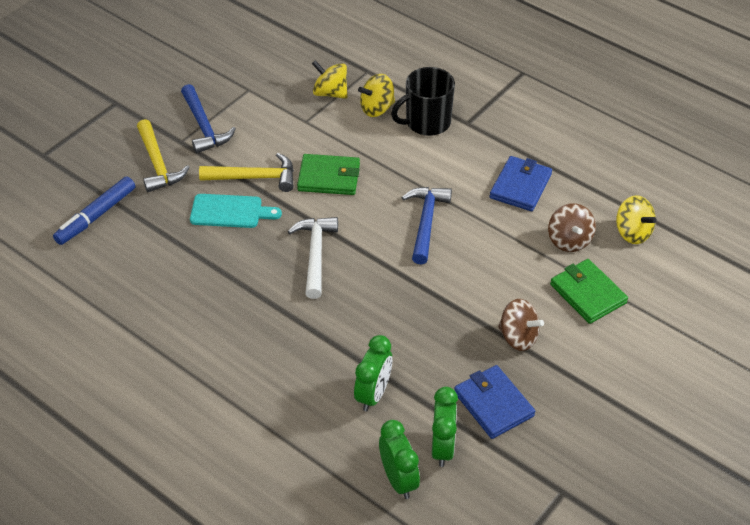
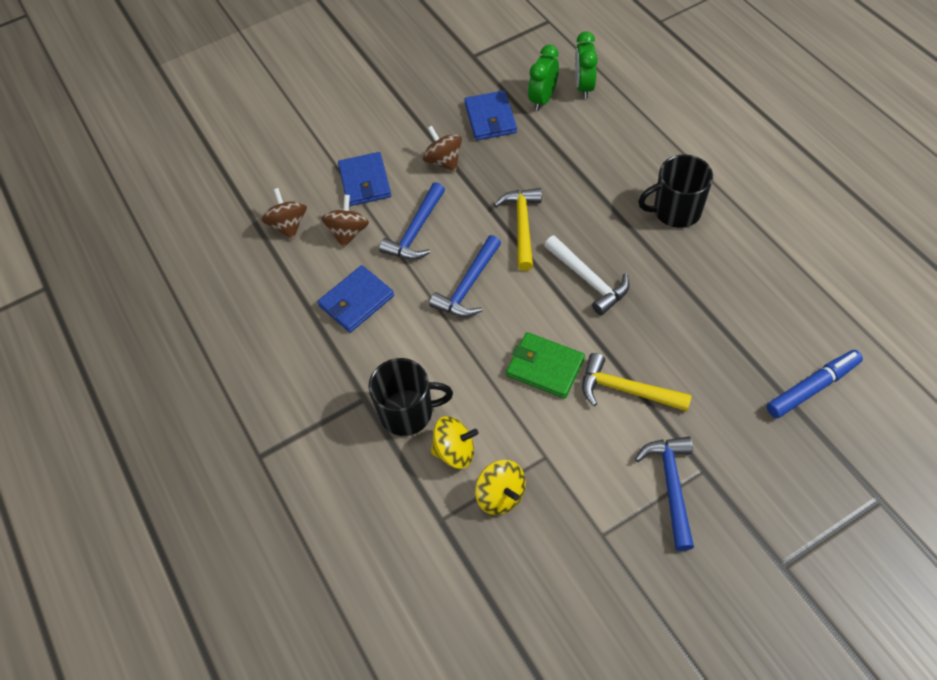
camera: 155 degrees left, 10 degrees up
yellow hammer [137,119,190,192] -> yellow hammer moved to [494,188,542,271]
turquoise cutting board [190,194,282,228] -> none
white hammer [288,217,338,299] -> white hammer turned 60 degrees counterclockwise [544,235,629,315]
green clock [354,335,392,411] -> none
green wallet [550,259,628,324] -> blue wallet [338,152,391,206]
yellow spinning top [616,195,657,244] -> brown spinning top [261,188,307,240]
none -> blue hammer [379,182,445,260]
none -> black mug [638,154,713,228]

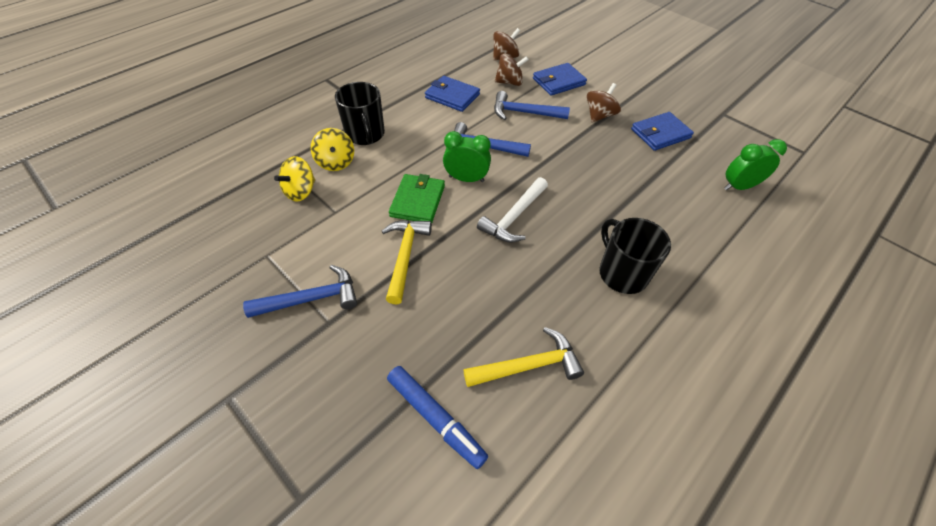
camera: 70 degrees right, 5 degrees down
yellow hammer [494,188,542,271] -> yellow hammer moved to [463,327,584,387]
green clock [528,45,559,111] -> green clock moved to [443,131,491,182]

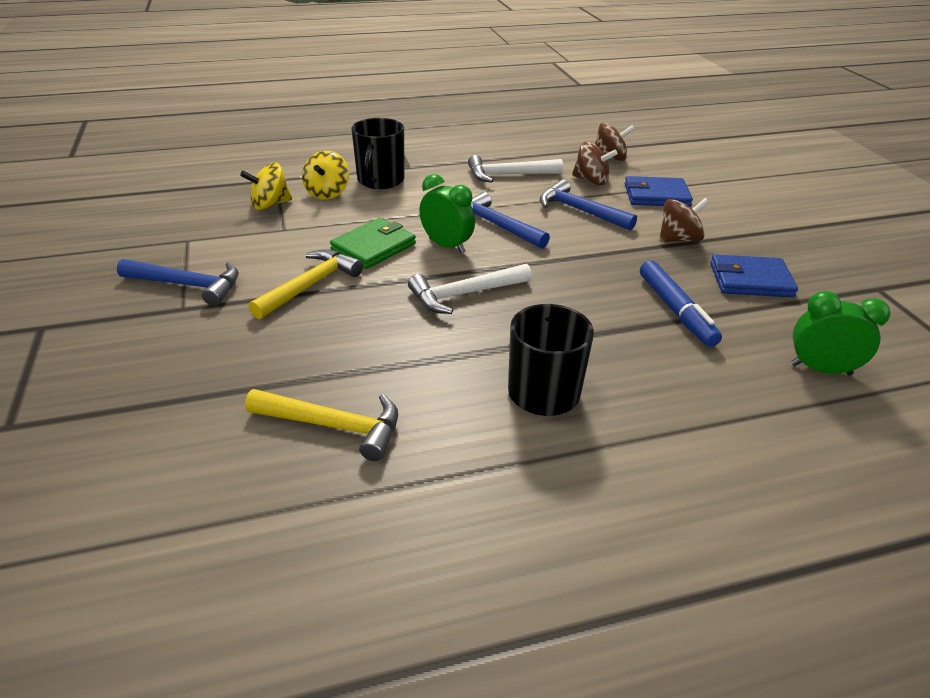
camera: 30 degrees right, 15 degrees down
blue marker [387,366,488,469] -> blue marker moved to [640,260,722,347]
blue wallet [425,76,480,112] -> white hammer [468,155,563,183]

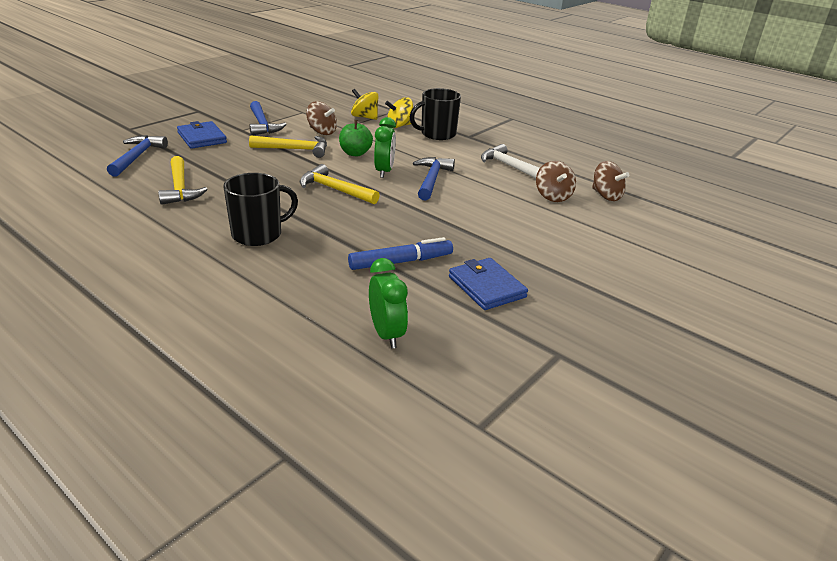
camera: 55 degrees right, 5 degrees down
green wallet [330,218,416,269] -> green apple [339,120,373,156]
white hammer [408,263,532,314] -> yellow hammer [300,164,380,204]
blue hammer [539,179,637,231] -> blue hammer moved to [107,135,168,177]
blue wallet [625,176,693,207] -> blue wallet moved to [177,121,227,149]
blue marker [640,260,722,347] -> blue marker turned 150 degrees counterclockwise [348,237,453,270]
brown spinning top [659,198,709,242] -> brown spinning top moved to [306,101,337,135]

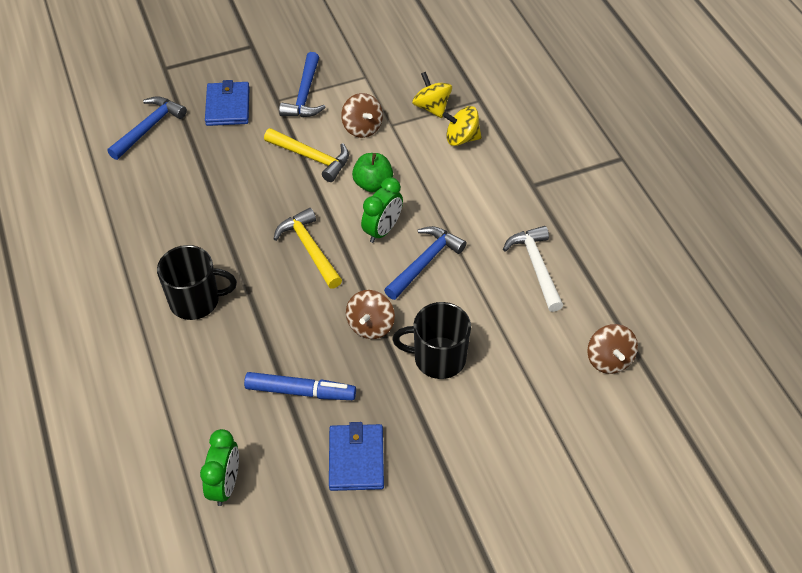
camera: 30 degrees right, 20 degrees up
yellow hammer [158,156,208,205] -> none
black mug [410,88,461,140] -> black mug moved to [392,302,471,379]
brown spinning top [536,161,576,202] -> brown spinning top moved to [346,290,395,339]

